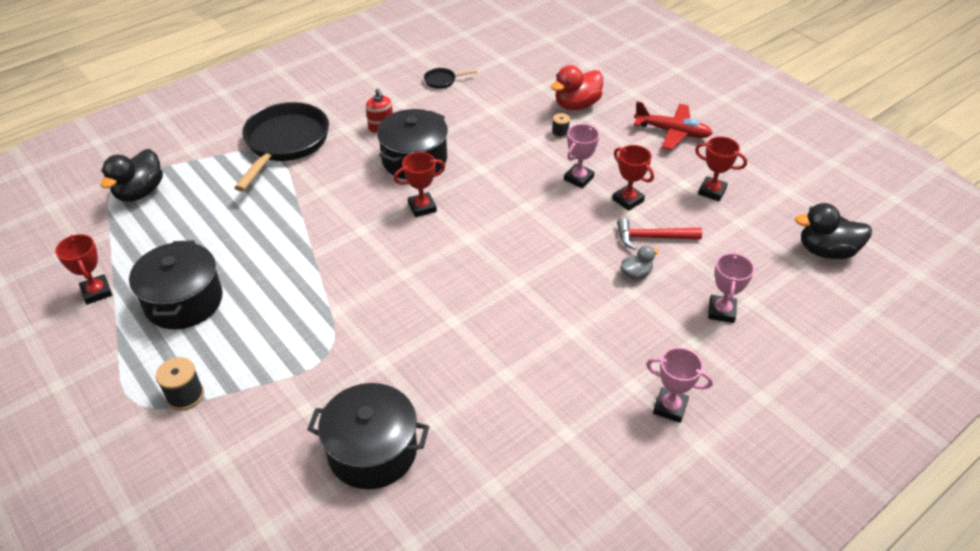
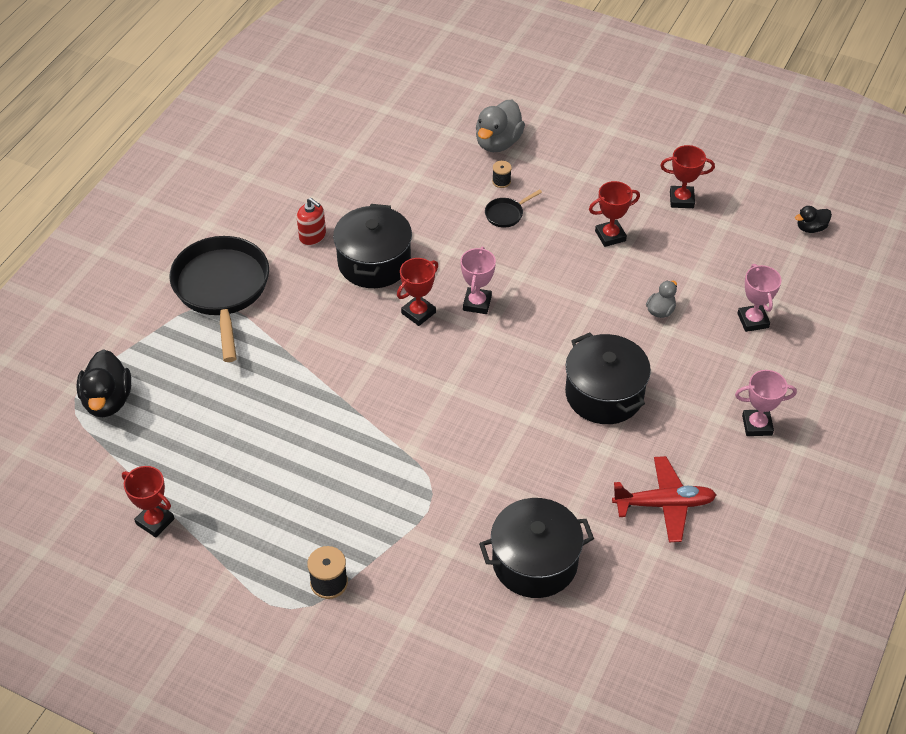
camera: 25 degrees left, 5 degrees up
black pot [129,240,223,329] -> black pot moved to [565,333,651,424]
black pan [424,68,477,89] -> black pan moved to [485,189,542,228]
red duck [551,65,603,110] -> grey duck [476,100,525,152]
pink trophy [564,124,599,188] -> pink trophy moved to [460,247,496,314]
red trophy [612,145,654,211] -> red trophy turned 45 degrees counterclockwise [589,181,640,247]
red hammer [617,218,702,250] -> none
red plane [634,101,713,150] -> red plane moved to [612,456,716,542]
black duck [795,203,872,259] -> black duck [795,206,832,233], size x0.55

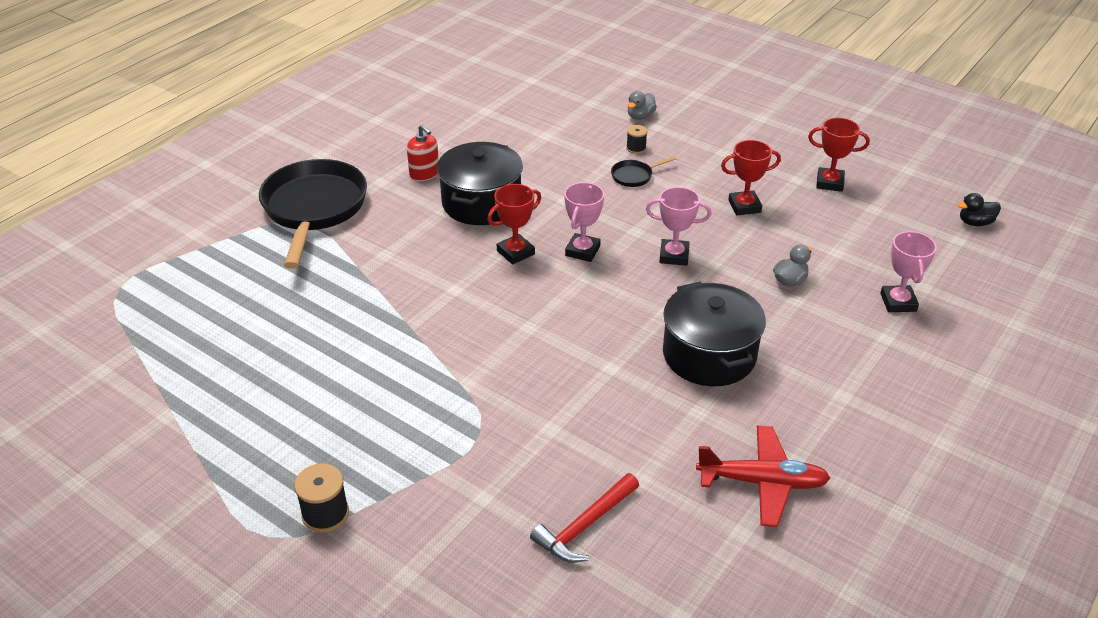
camera: 10 degrees right, 10 degrees down
black duck [77,349,131,417] -> none
red trophy [122,466,175,538] -> none
grey duck [476,100,525,152] -> grey duck [628,91,657,120], size x0.55
black pot [479,498,594,598] -> red hammer [530,473,639,563]
pink trophy [735,370,797,436] -> pink trophy moved to [646,187,712,266]

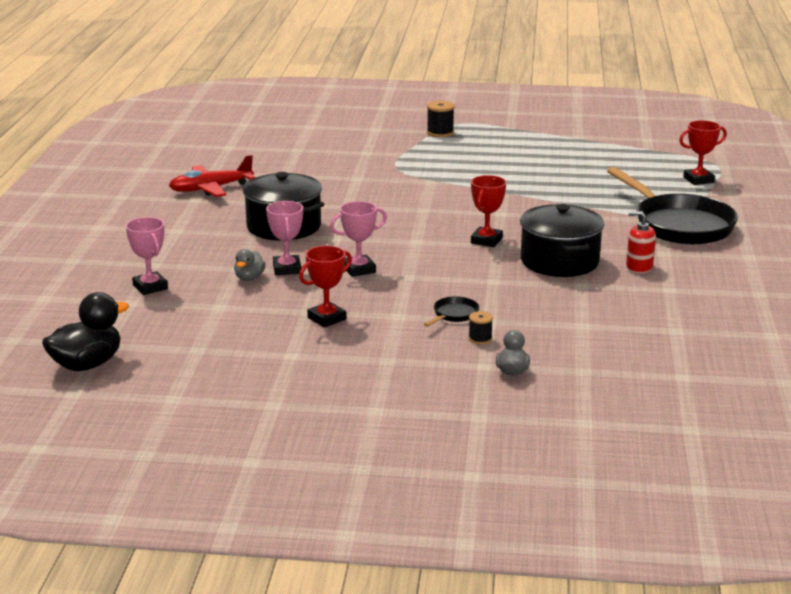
camera: 150 degrees right, 15 degrees down
red hammer [530,473,639,563] -> none
pink trophy [564,182,604,262] -> pink trophy moved to [266,201,303,275]
red trophy [808,118,870,192] -> red trophy moved to [679,120,727,185]
black duck [957,193,1001,226] -> black duck [42,292,129,371], size x1.82

